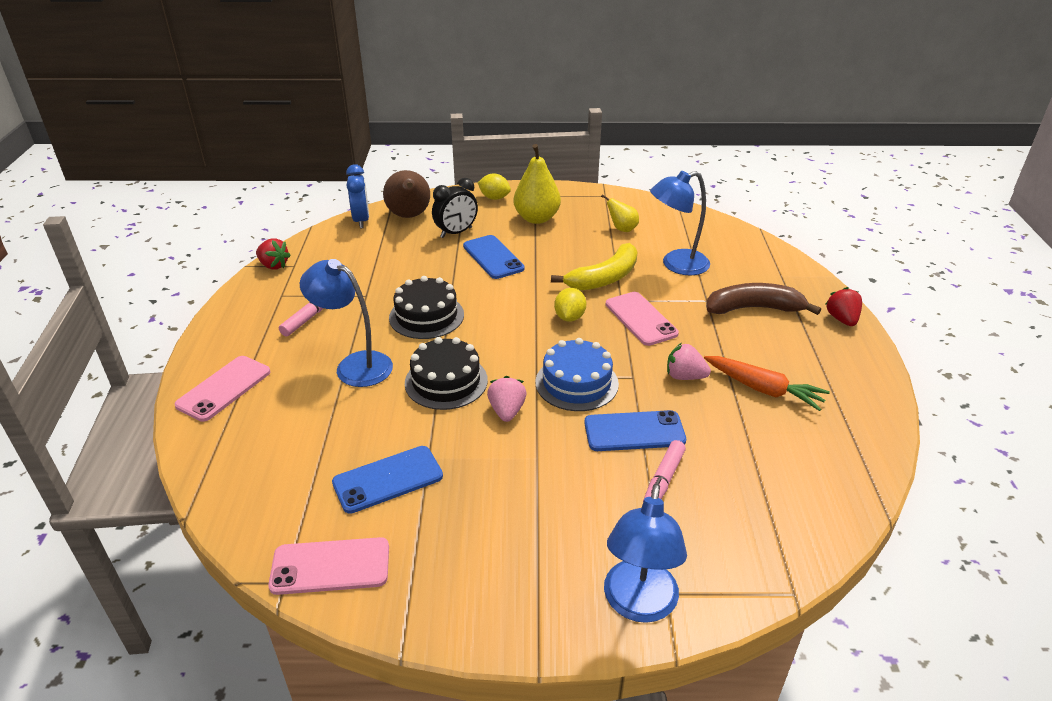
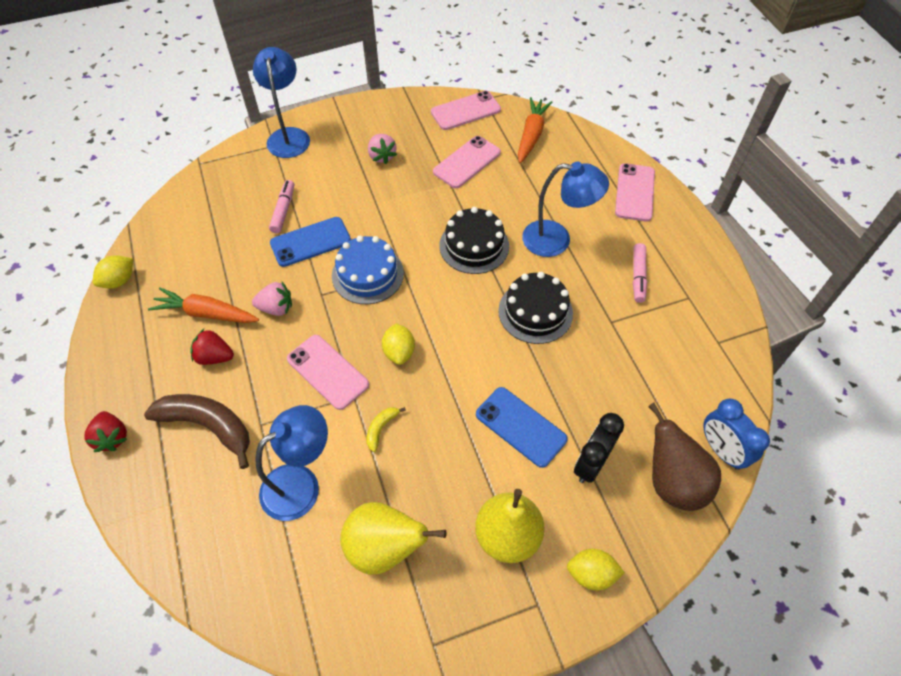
camera: 160 degrees right, 20 degrees up
red strawberry [256,238,291,269] -> red strawberry moved to [190,329,234,365]
blue phone [332,446,443,514] -> pink phone [433,136,501,188]
pink strawberry [487,376,526,422] -> pink strawberry moved to [368,134,397,164]
yellow banana [551,243,638,291] -> yellow banana [367,407,406,452], size x0.45
yellow pear [601,194,639,232] -> yellow pear [340,502,446,575], size x1.79
brown banana [706,283,821,315] -> brown banana turned 135 degrees counterclockwise [144,394,250,469]
none -> yellow lemon [93,255,133,289]
none -> orange carrot [518,97,553,163]

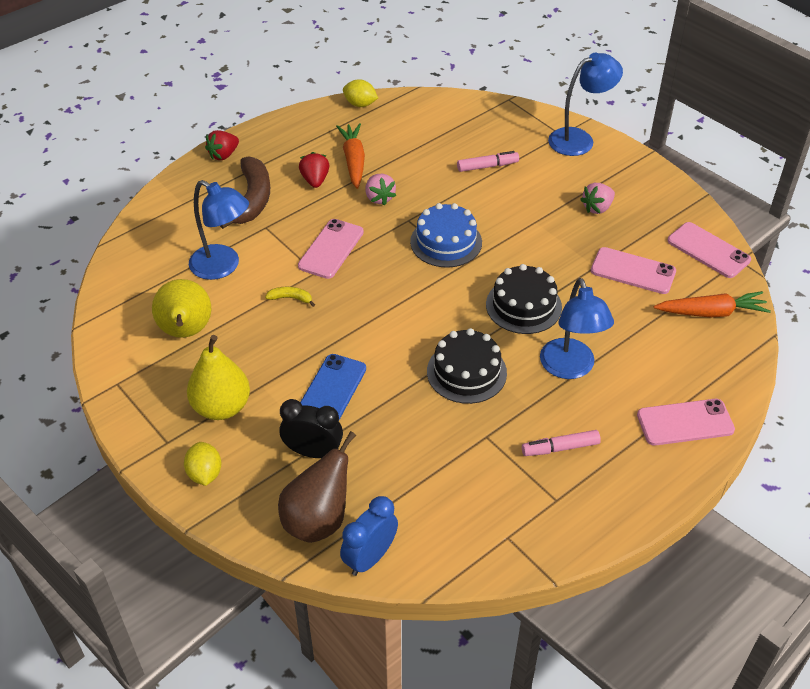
camera: 70 degrees right, 10 degrees down
blue phone [270,217,351,267] -> none
yellow lemon [382,323,415,365] -> none

